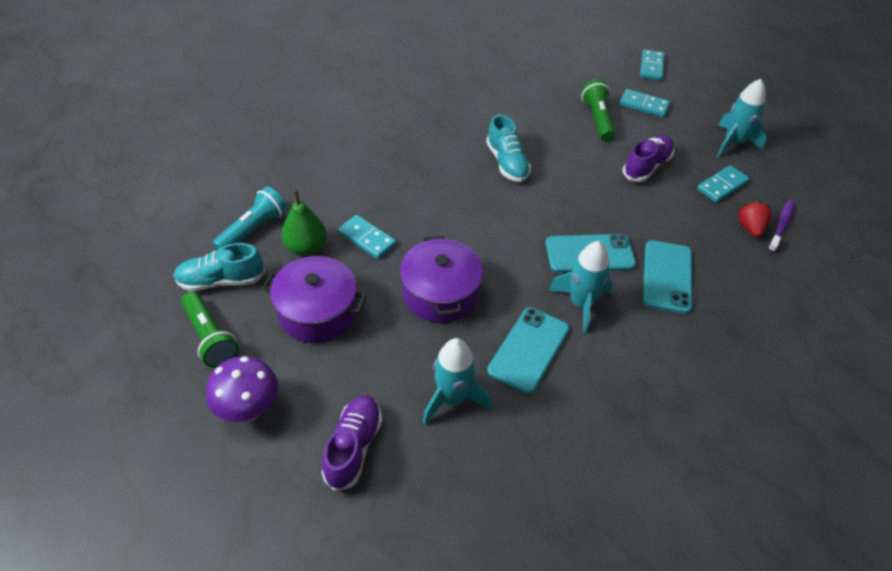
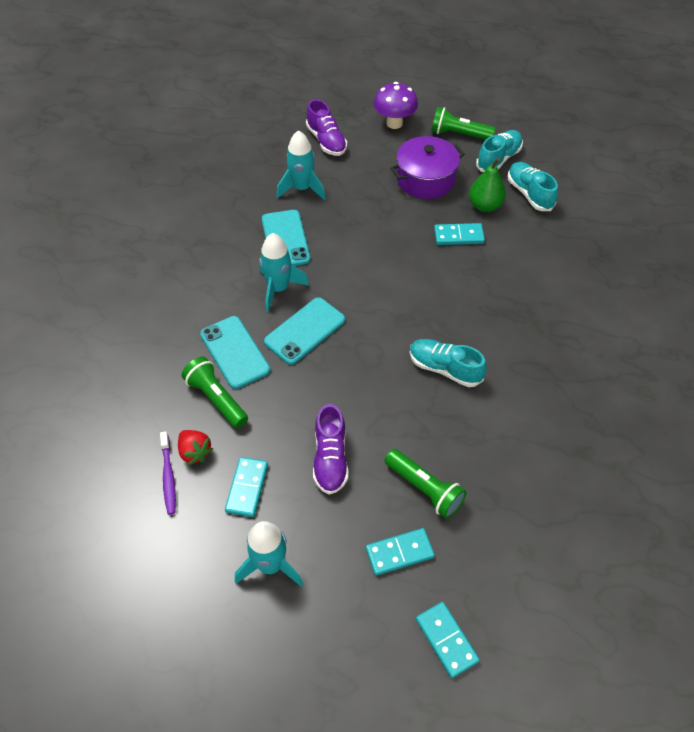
camera: 140 degrees right, 5 degrees up
turquoise flashlight [212,187,287,250] -> turquoise shoe [508,162,558,211]
purple pot [400,236,483,323] -> none
none -> green flashlight [182,356,248,428]

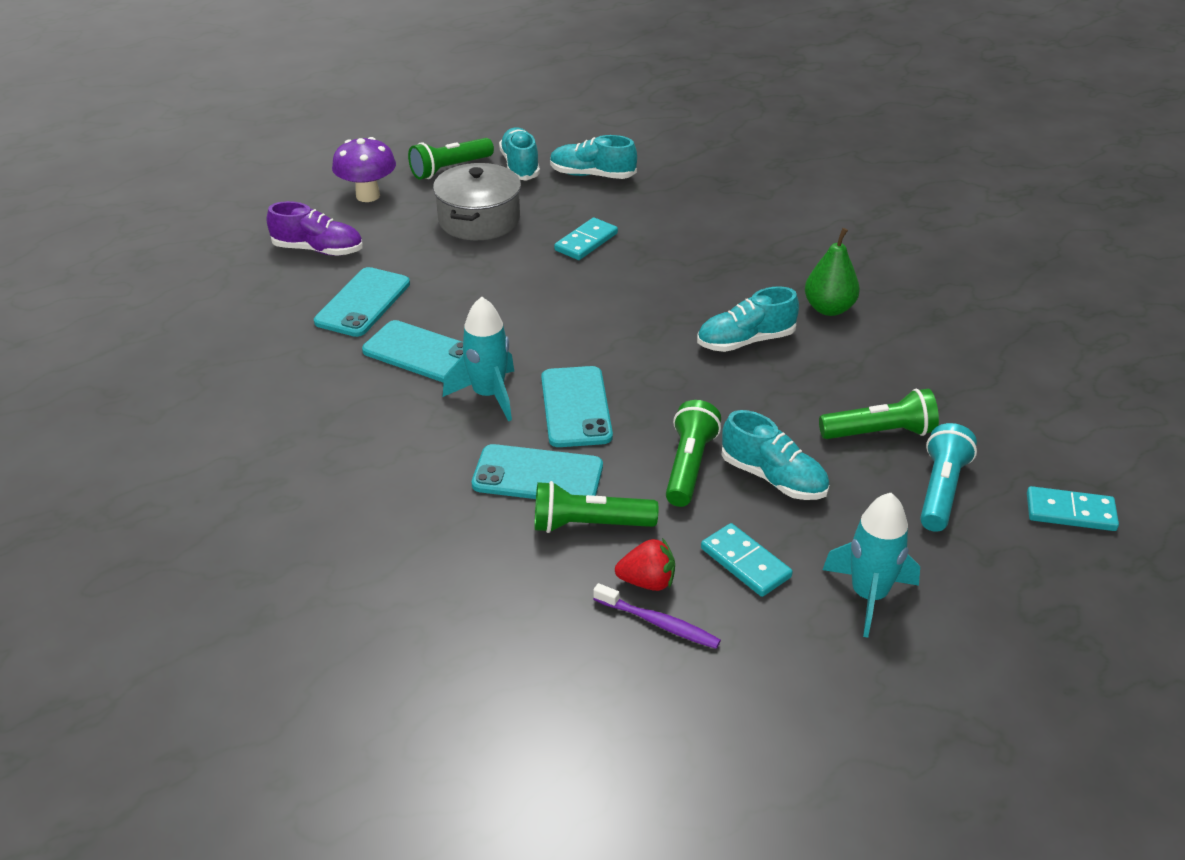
camera: 50 degrees left, 15 degrees down
turquoise rocket [277,130,326,200] -> turquoise phone [314,267,410,337]
purple shoe [313,404,348,495] -> turquoise shoe [722,410,829,500]
turquoise domino [366,528,435,576] -> turquoise flashlight [920,423,977,532]
purple pot [390,136,465,199] -> grey pot [433,163,521,240]
green pear [469,158,506,212] -> green pear moved to [805,228,860,316]
none -> green flashlight [666,400,721,507]

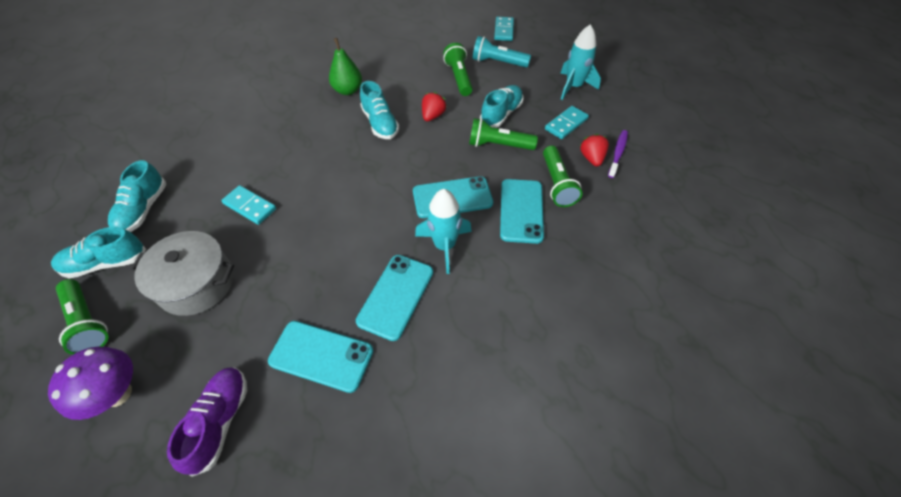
camera: 95 degrees left, 15 degrees up
none -> red strawberry [422,92,447,121]

